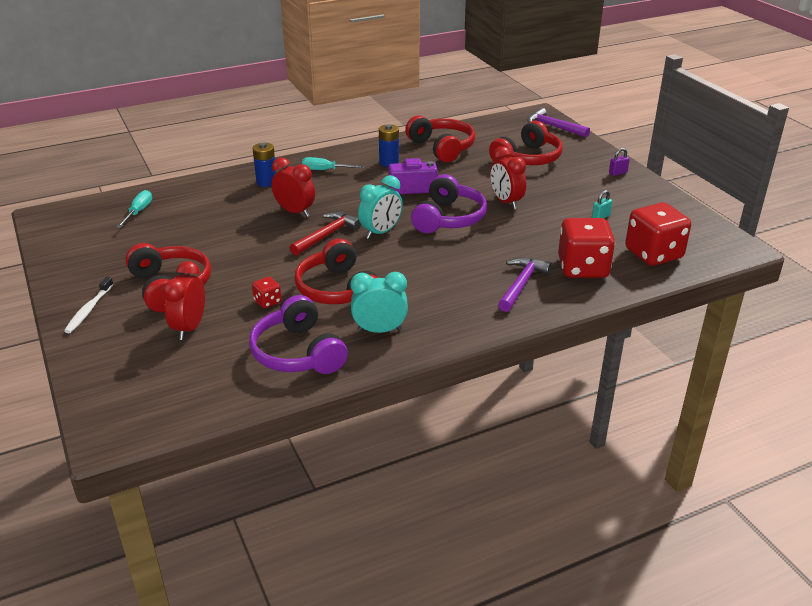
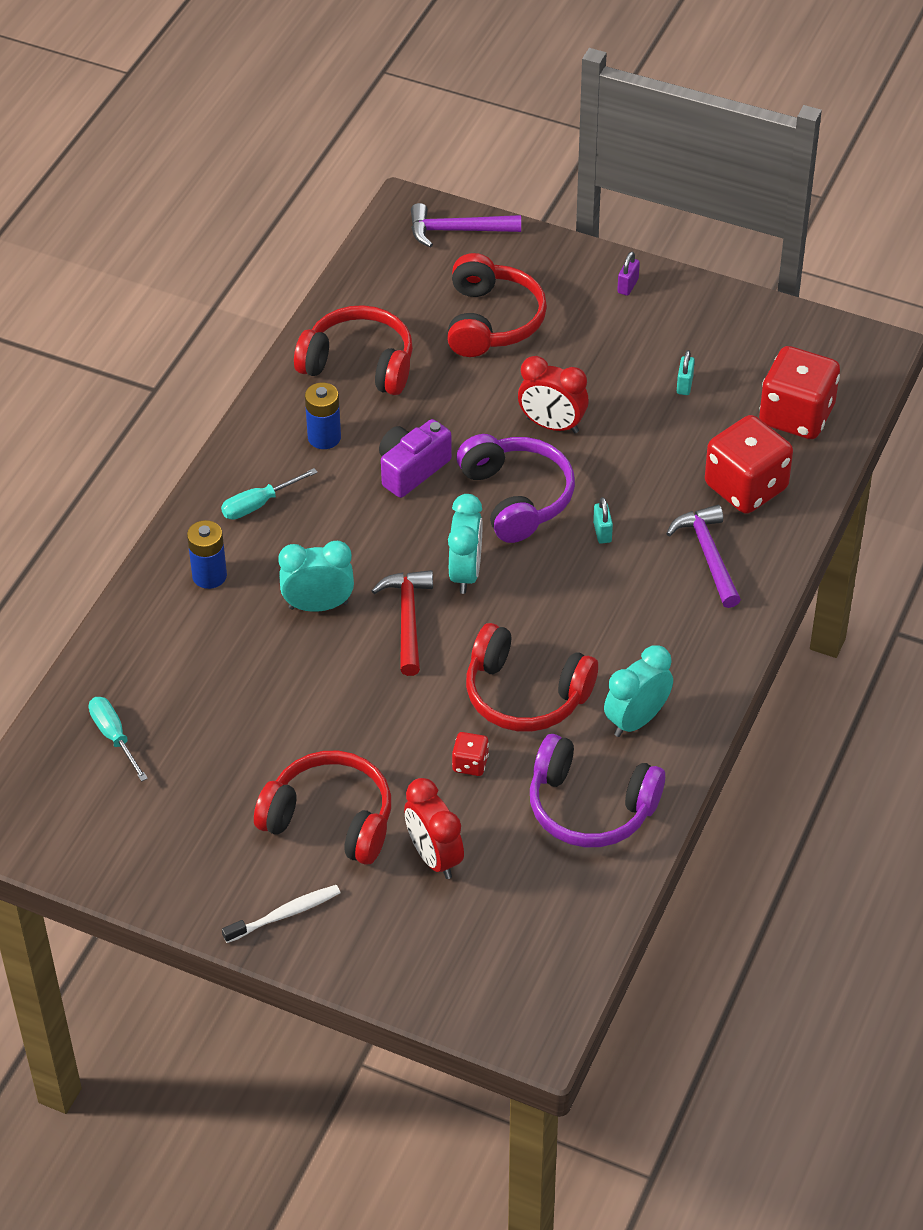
camera: 40 degrees left, 15 degrees up
white toothbrush [64,277,114,333] -> white toothbrush turned 90 degrees counterclockwise [222,885,341,943]
red clock [271,157,315,217] -> turquoise clock [278,541,354,612]
none -> turquoise padlock [593,497,613,544]

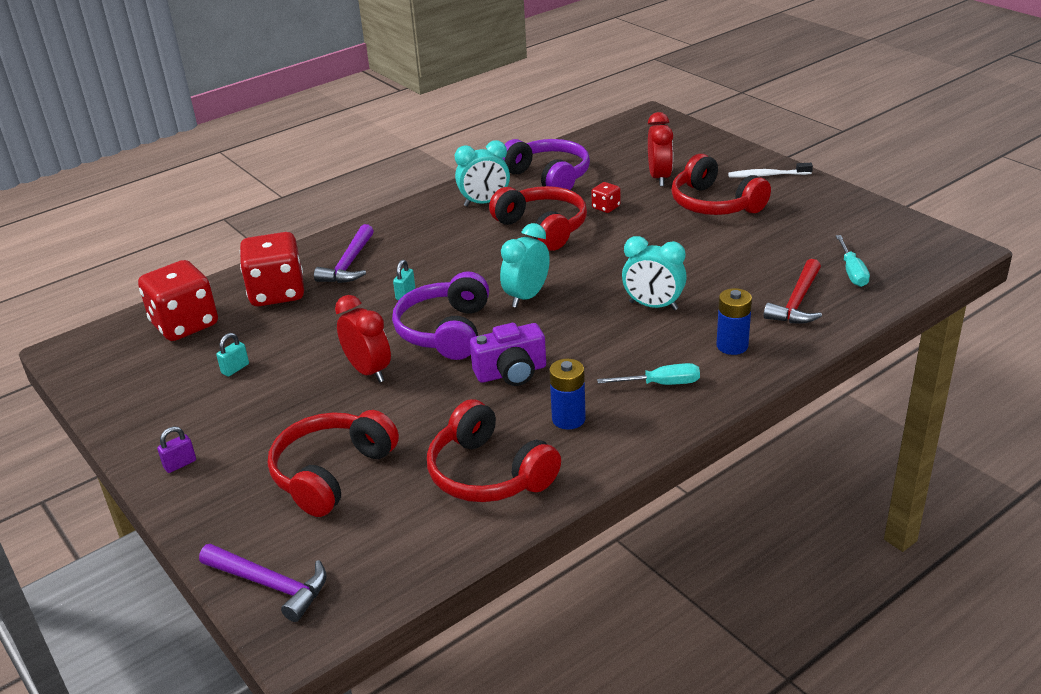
camera: 150 degrees left, 15 degrees down
red hammer [371,570,433,676] -> red hammer moved to [764,259,822,324]

